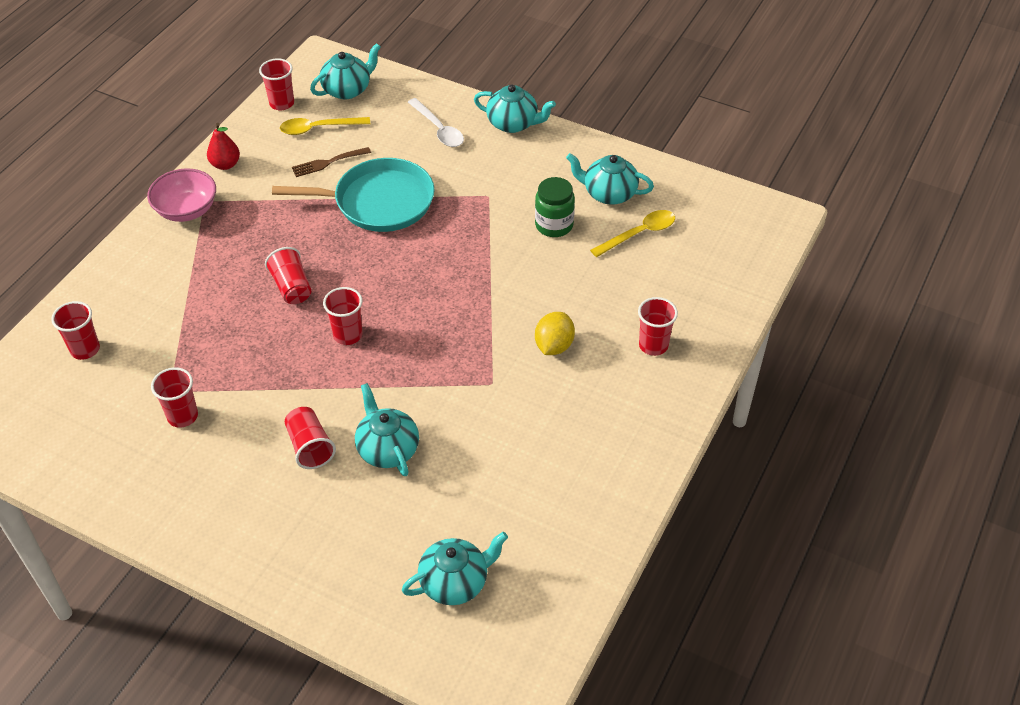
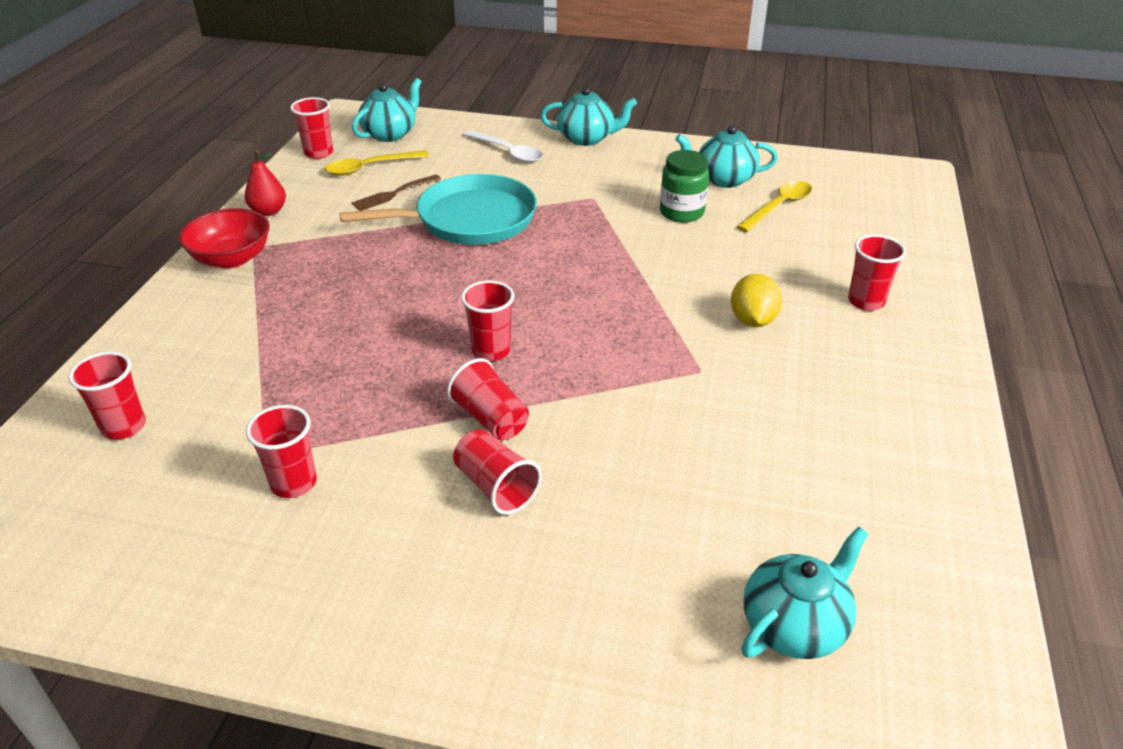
camera: 15 degrees left, 10 degrees down
pink bowl [147,168,216,222] -> red bowl [179,208,270,268]
red cup [265,247,311,304] -> red cup moved to [447,358,529,440]
turquoise teapot [355,383,419,476] -> none

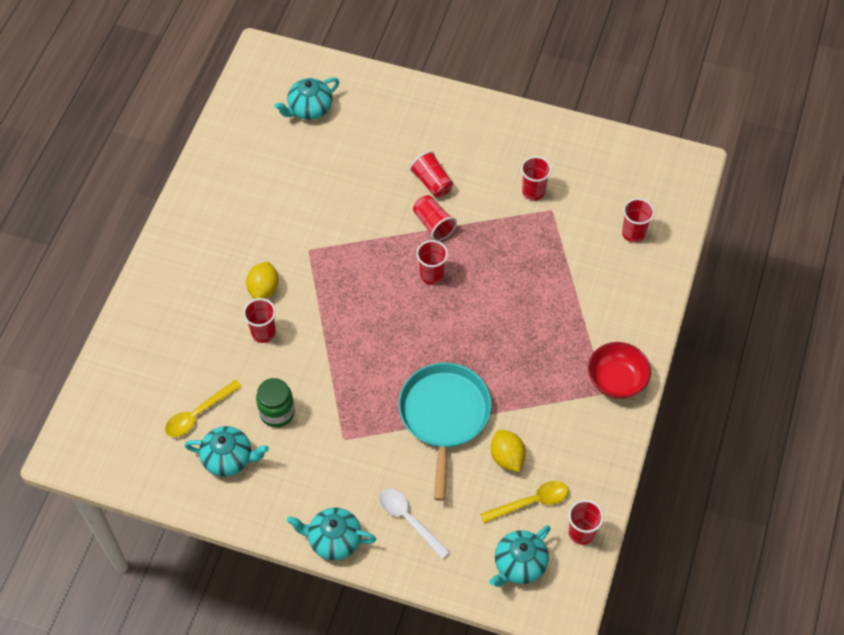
camera: 175 degrees left, 20 degrees up
red pear [245,150,286,216] -> none
turquoise pan [340,174,537,245] -> turquoise pan turned 105 degrees clockwise [399,363,492,501]
brown fork [352,175,441,211] -> yellow lemon [491,430,526,472]
red cup [848,235,906,311] -> red cup moved to [243,298,276,343]

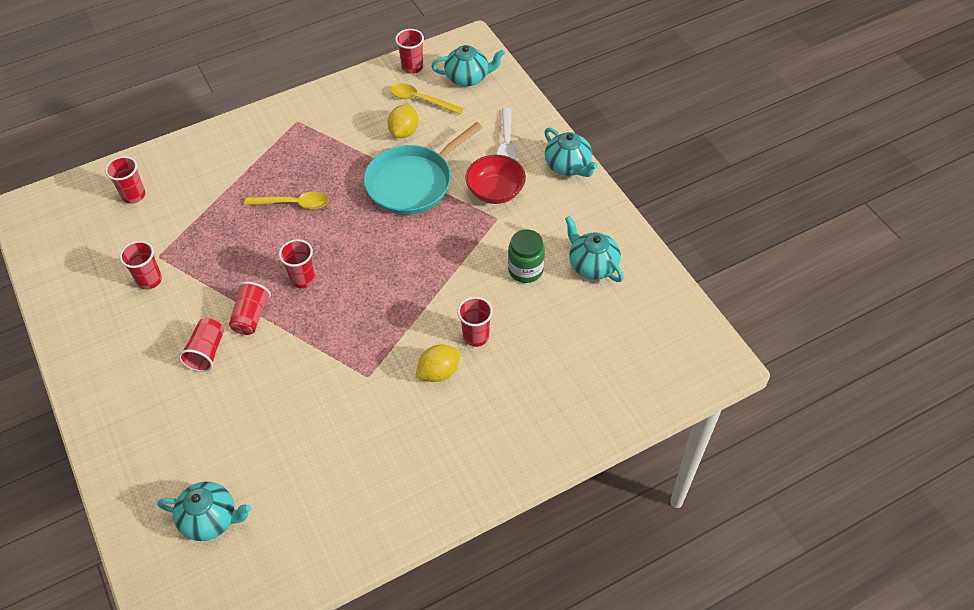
camera: 135 degrees left, 5 degrees down
yellow spoon [165,380,242,437] -> yellow spoon moved to [244,192,328,209]
red bowl [588,342,651,399] -> red bowl moved to [465,155,526,204]

